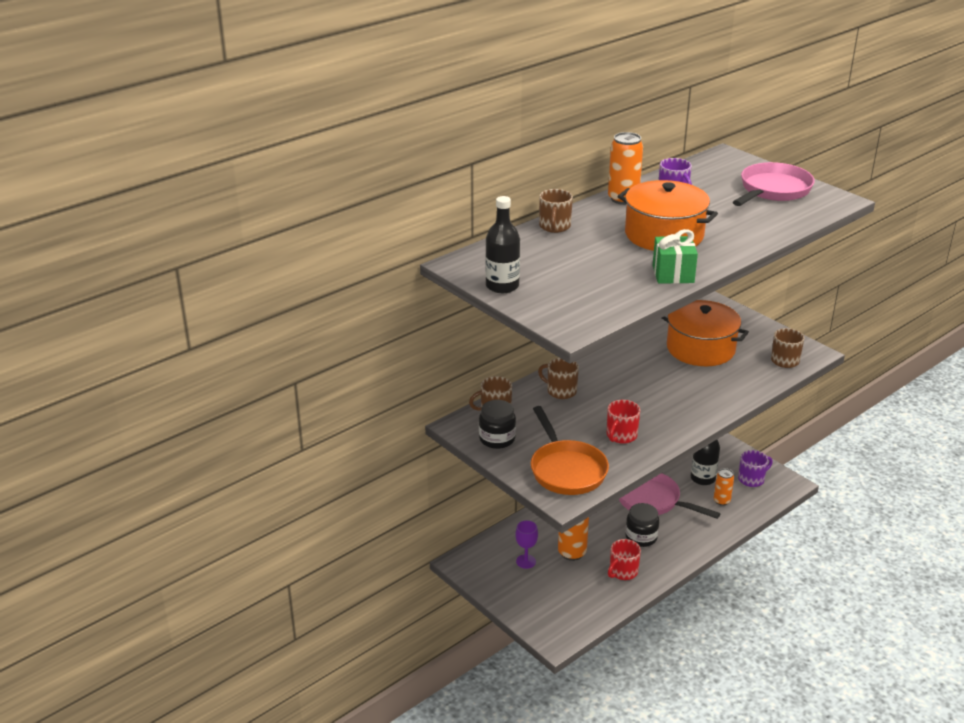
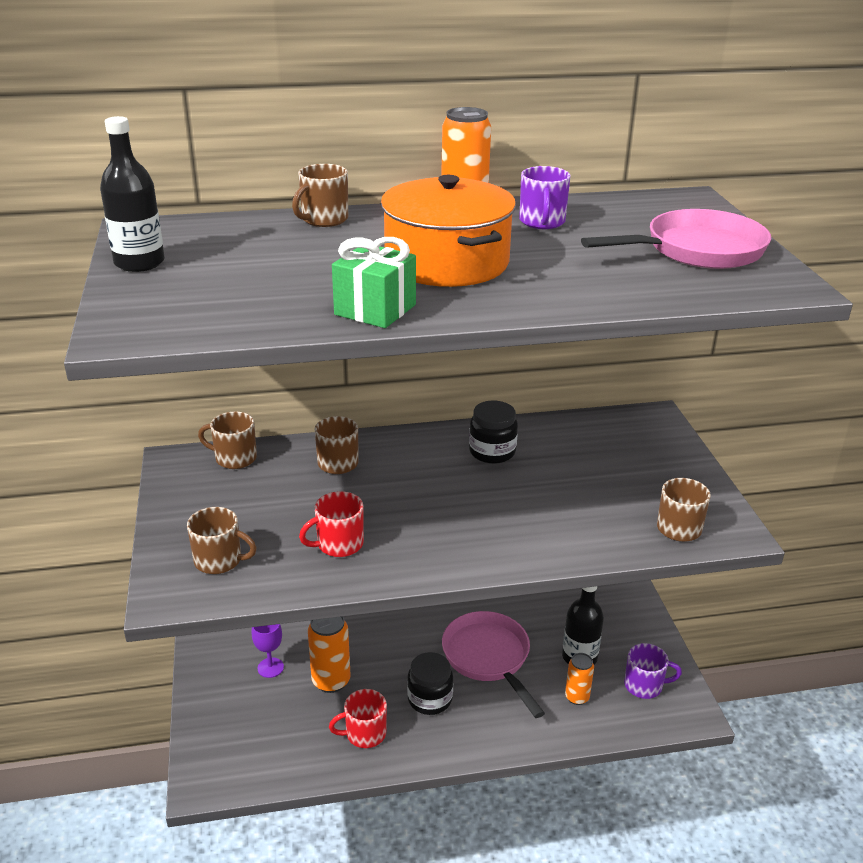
camera: 30 degrees right, 0 degrees up
black jar [479,400,516,449] -> black jar moved to [469,400,518,464]
orange pan [531,406,609,495] -> brown mug [187,507,257,574]
orange pot [662,300,749,366] -> none

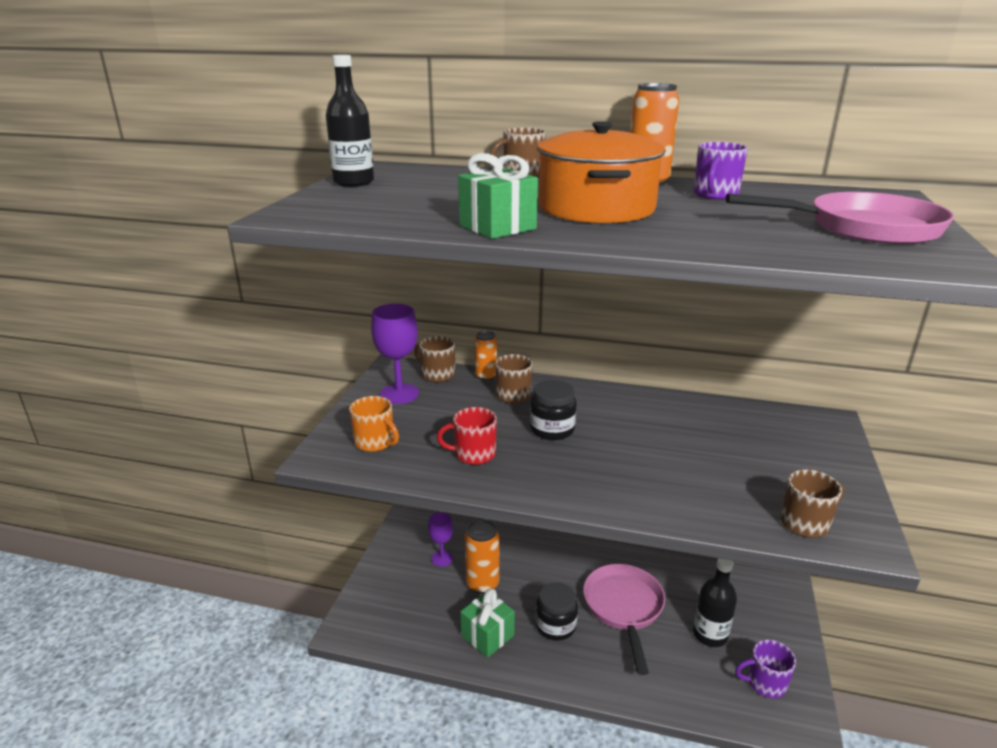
camera: 25 degrees right, 5 degrees down
brown mug [187,507,257,574] -> orange mug [349,396,399,452]
red mug [329,689,387,748] -> green gift [460,589,515,657]
black jar [469,400,518,464] -> black jar moved to [530,380,577,440]
orange can [565,653,594,705] -> orange can moved to [475,331,497,381]
purple mug [624,643,682,699] -> purple mug turned 150 degrees clockwise [735,640,796,698]
none -> purple goblet [371,304,419,404]

